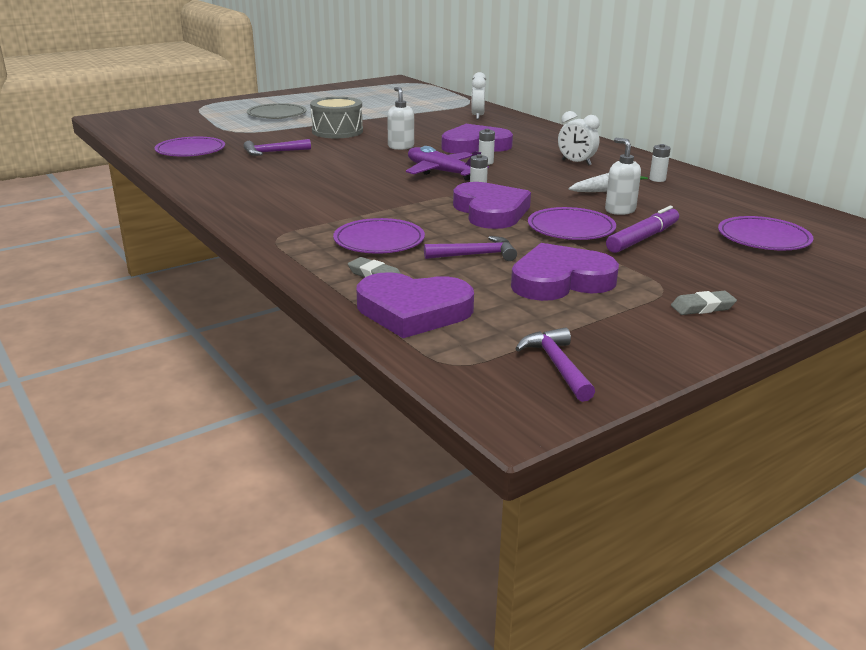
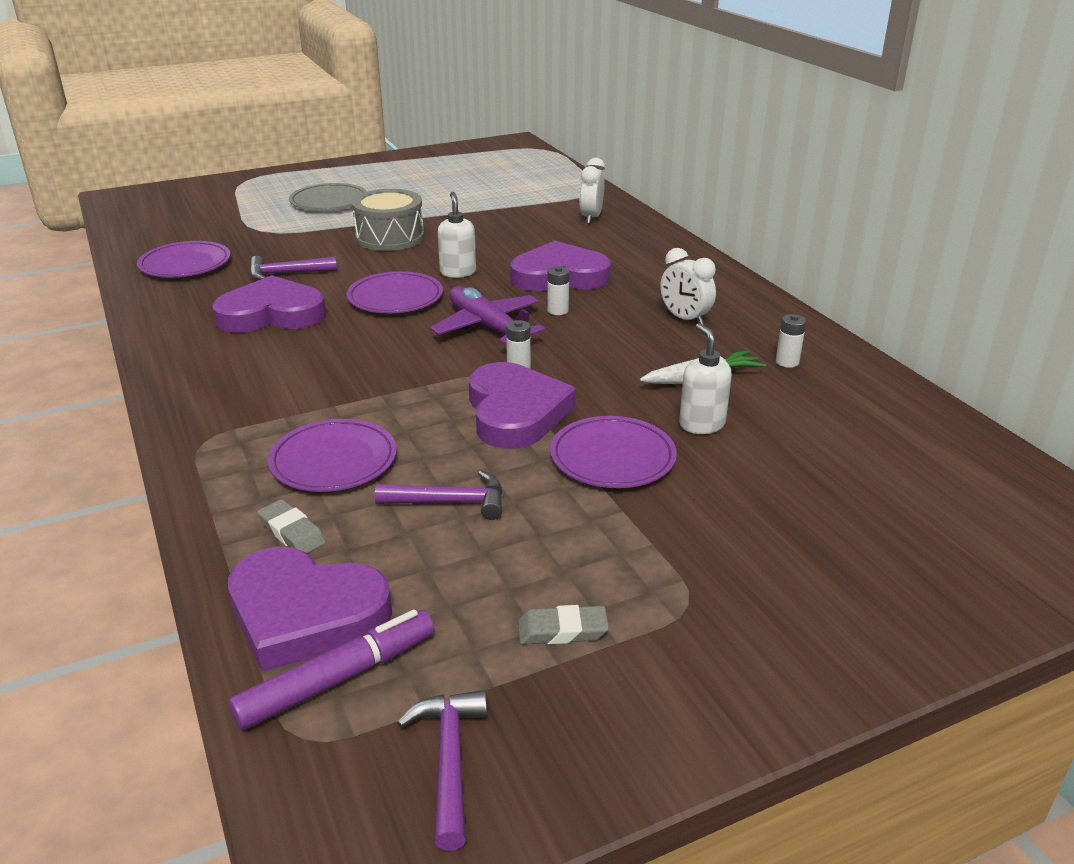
camera: 10 degrees right, 5 degrees up
purple heart [511,243,619,301] -> purple heart moved to [212,275,326,333]
purple marker [606,206,679,253] -> purple marker moved to [229,609,435,730]
grey eraser [671,291,737,315] -> grey eraser moved to [518,605,609,644]
purple plate [718,216,813,250] -> purple plate moved to [347,271,443,313]

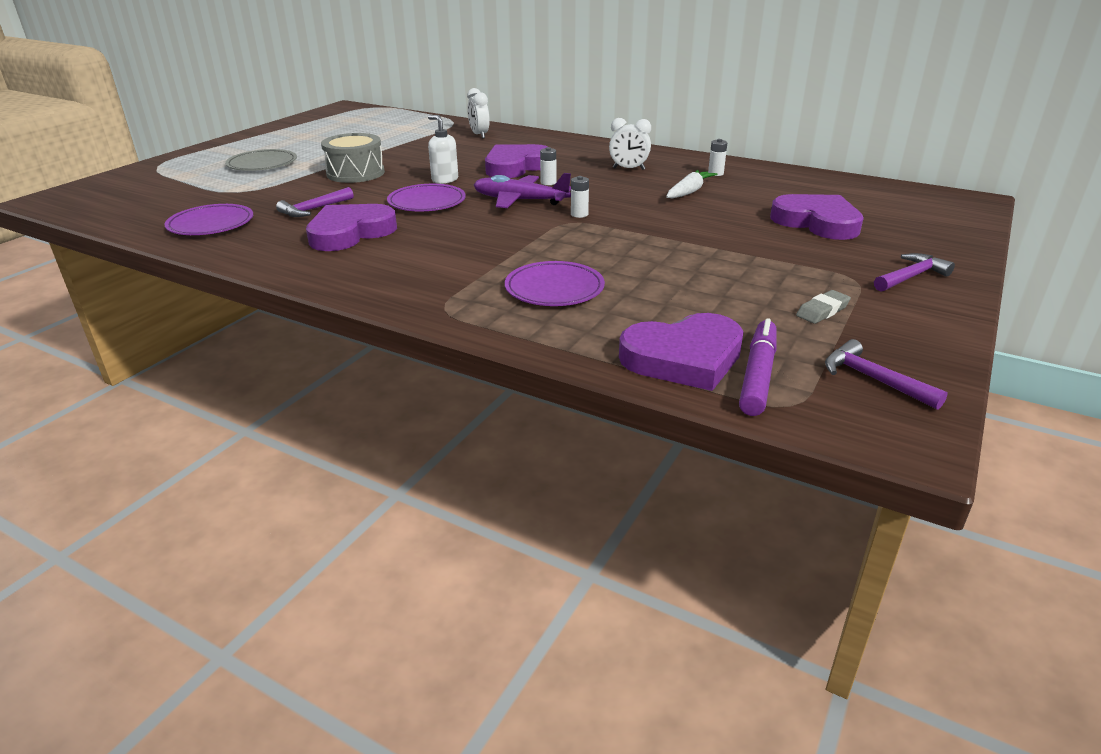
camera: 35 degrees left, 0 degrees up
grey eraser [257,499,326,553] -> none
purple hammer [375,470,503,520] -> purple hammer moved to [874,253,955,292]
purple heart [469,362,576,449] -> purple heart moved to [770,194,864,240]
purple plate [550,416,677,488] -> none
white soap dispenser [679,323,732,434] -> none

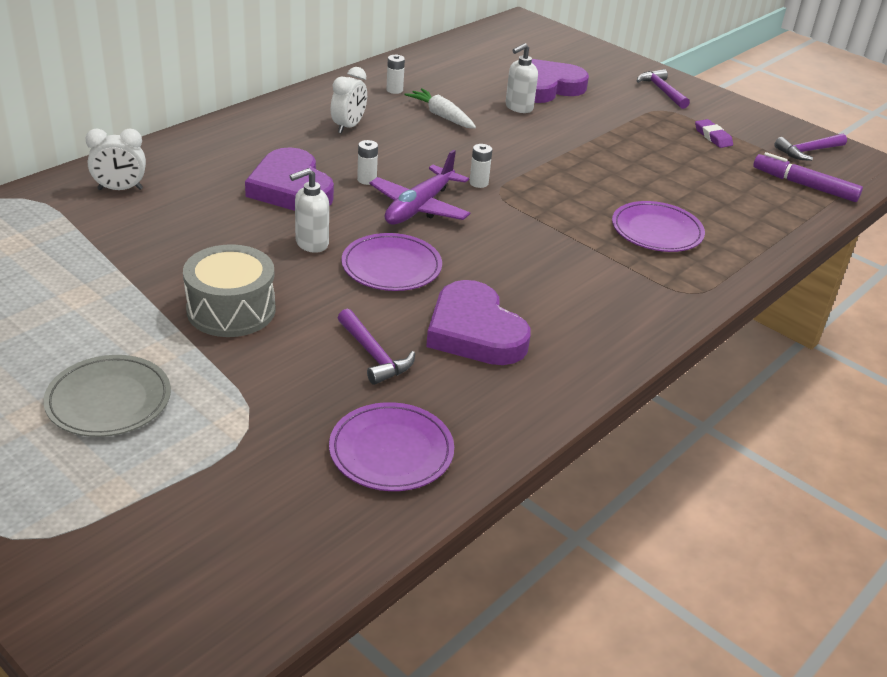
camera: 80 degrees left, 5 degrees up
purple heart [619,313,744,391] -> none
grey eraser [796,290,851,324] -> purple eraser [695,119,733,148]
none -> white soap dispenser [506,43,538,113]

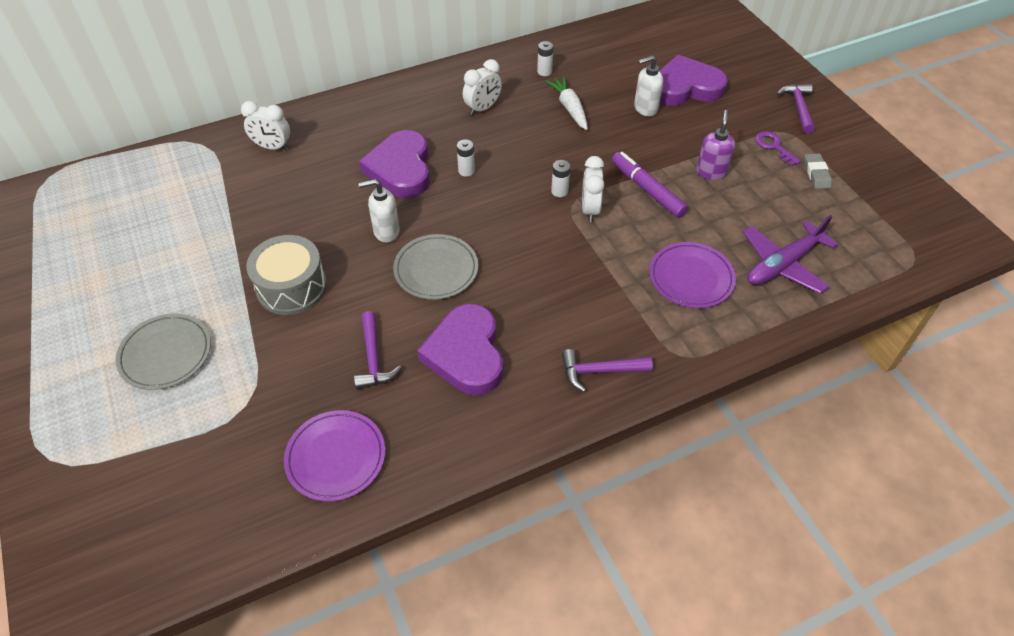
camera: 25 degrees right, 15 degrees up
purple plate [341,233,442,291] -> grey plate [393,234,478,300]
purple plane [369,150,470,225] -> purple plane moved to [743,215,838,294]
purple eraser [695,119,733,148] -> grey eraser [804,153,832,189]
purple marker [753,152,863,202] -> purple marker moved to [612,152,688,218]
purple hammer [774,134,847,161] -> purple hammer moved to [562,349,653,392]
none -> white clock [582,156,604,222]
none -> purple soap dispenser [696,110,735,180]
none -> purple key [755,131,801,166]

